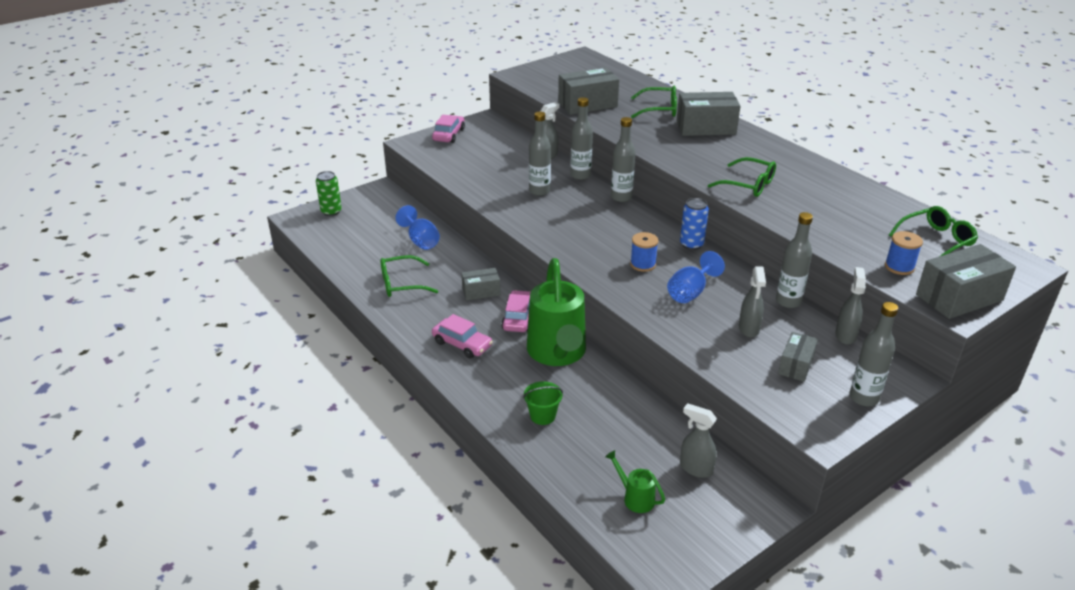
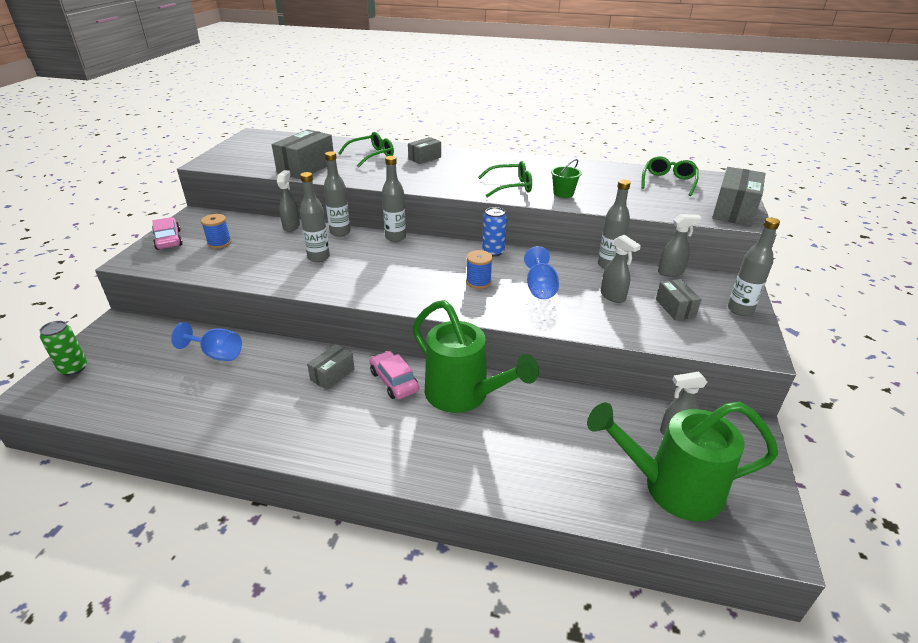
camera: 40 degrees left, 0 degrees up
green glasses [380,255,438,297] -> none
pink car [432,314,493,358] -> none
green bucket [523,381,563,425] -> green bucket moved to [551,159,582,198]
green watering can [605,450,665,513] -> green watering can [587,402,778,521], size x2.37
grey box [676,92,740,136] -> grey box [408,137,441,164], size x0.58
grey spray bottle [835,267,866,345] -> grey spray bottle turned 105 degrees clockwise [658,214,702,277]
blue spool [885,231,923,275] -> blue spool moved to [201,214,231,249]

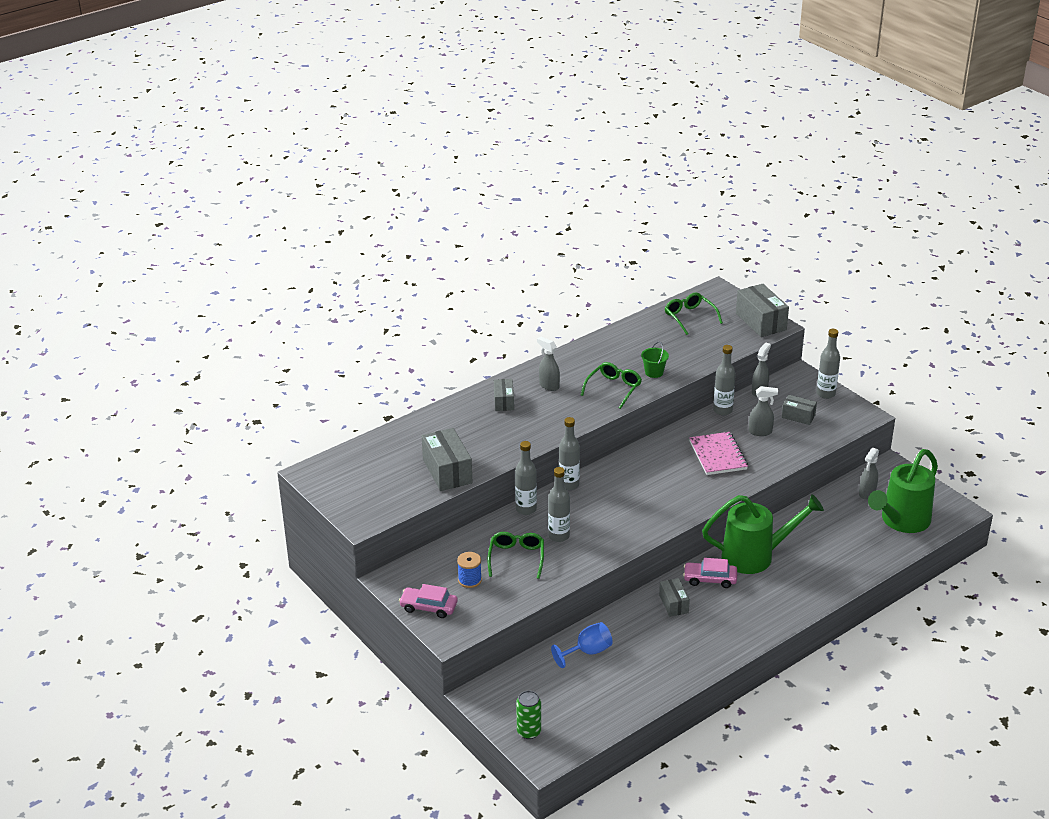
camera: 50 degrees left, 0 degrees up
grey spray bottle [277,170,300,232] -> grey spray bottle moved to [537,337,560,391]
green glasses [338,132,394,167] -> green glasses moved to [488,532,544,579]
blue spool [466,250,493,289] -> none
blue can [482,207,507,257] -> none
blue goblet [524,246,559,299] -> pink notebook [689,432,748,475]

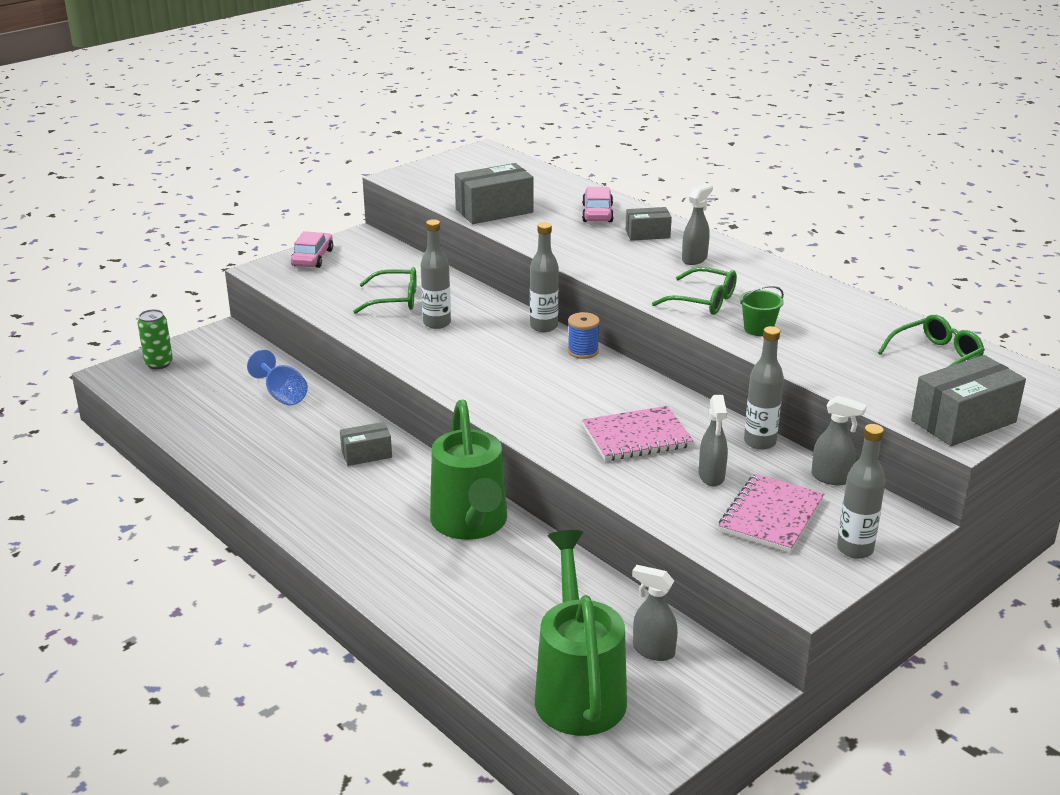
camera: 85 degrees right, 5 degrees down
blue spool [457,552,482,588] -> blue spool moved to [568,312,600,359]
grey bottle [515,441,537,515] -> none
pink car [683,558,737,588] -> pink car moved to [582,187,614,222]
grey box [782,395,817,425] -> pink notebook [719,474,824,553]
green watering can [868,449,938,533] -> green watering can turned 45 degrees clockwise [535,530,627,736]

